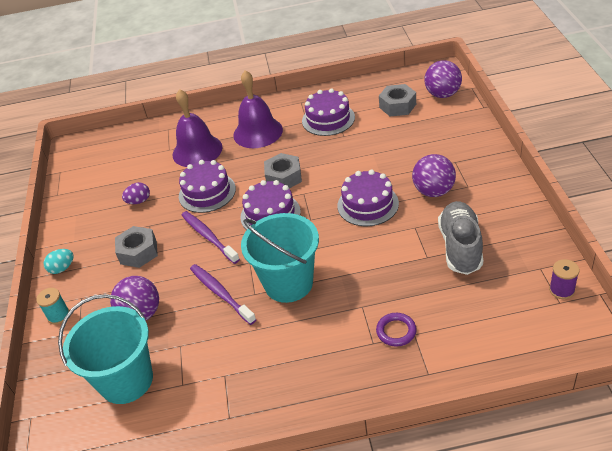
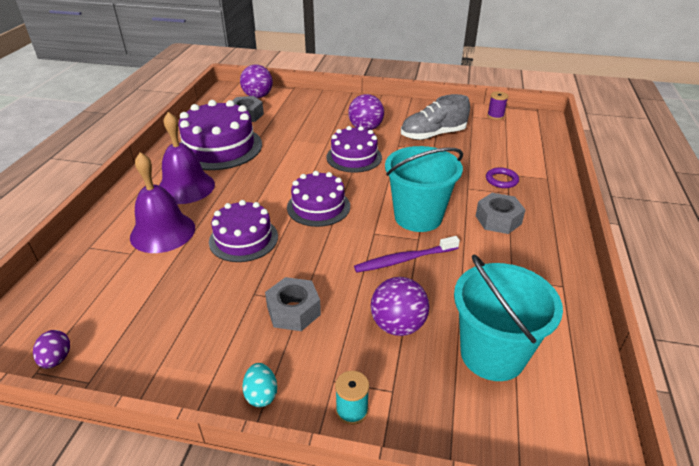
camera: 75 degrees left, 5 degrees down
purple egg [122,182,150,204] -> purple egg moved to [33,330,70,369]
purple toothbrush [181,211,240,264] -> none
grey nut [264,153,302,189] -> grey nut moved to [476,193,525,234]
purple cake [302,88,355,136] -> purple cake [178,100,262,170], size x1.56
grey shoe [438,201,483,275] -> grey shoe turned 45 degrees counterclockwise [401,94,470,140]

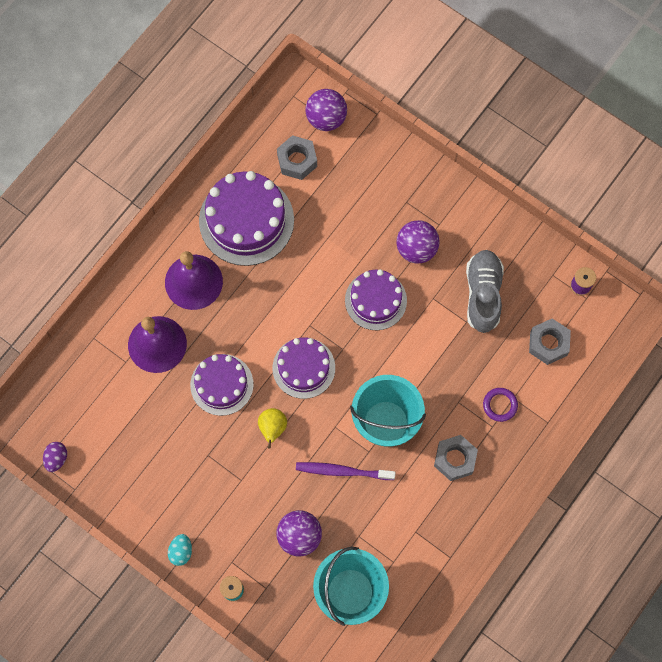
camera: 25 degrees right, 35 degrees up
grey nut [265,277,321,331] -> grey nut moved to [529,319,571,365]
grey shoe [401,94,470,140] -> grey shoe turned 90 degrees clockwise [466,250,504,333]
none -> yellow pear [258,408,287,449]

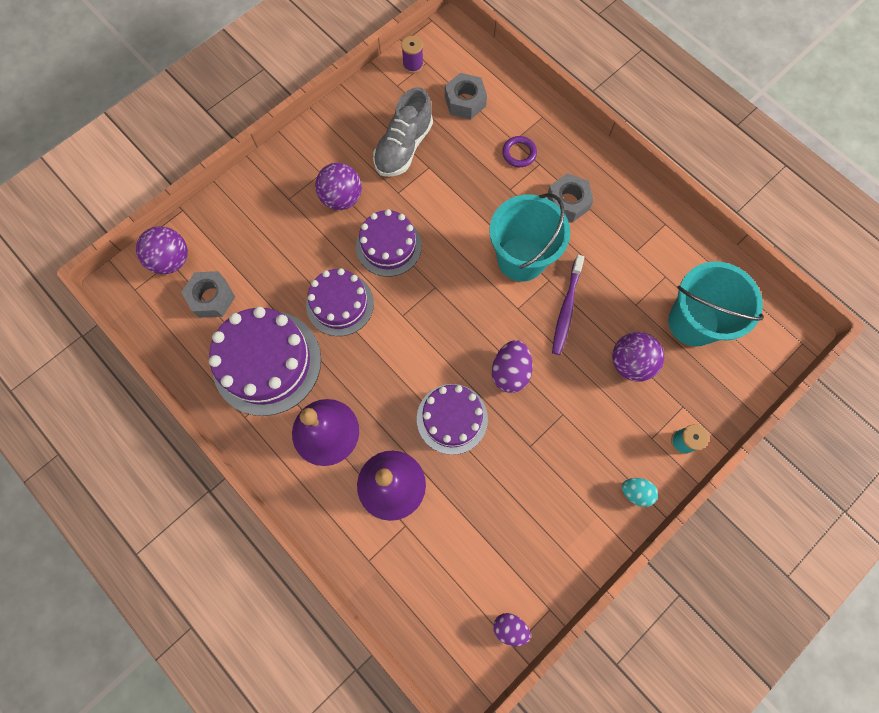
camera: 80 degrees left, 0 degrees up
yellow pear [258,408,287,449] -> purple egg [492,340,533,393]
purple cake [272,337,335,399] -> purple cake moved to [306,268,374,336]
grey shoe [466,250,504,333] -> grey shoe turned 75 degrees counterclockwise [373,87,433,177]

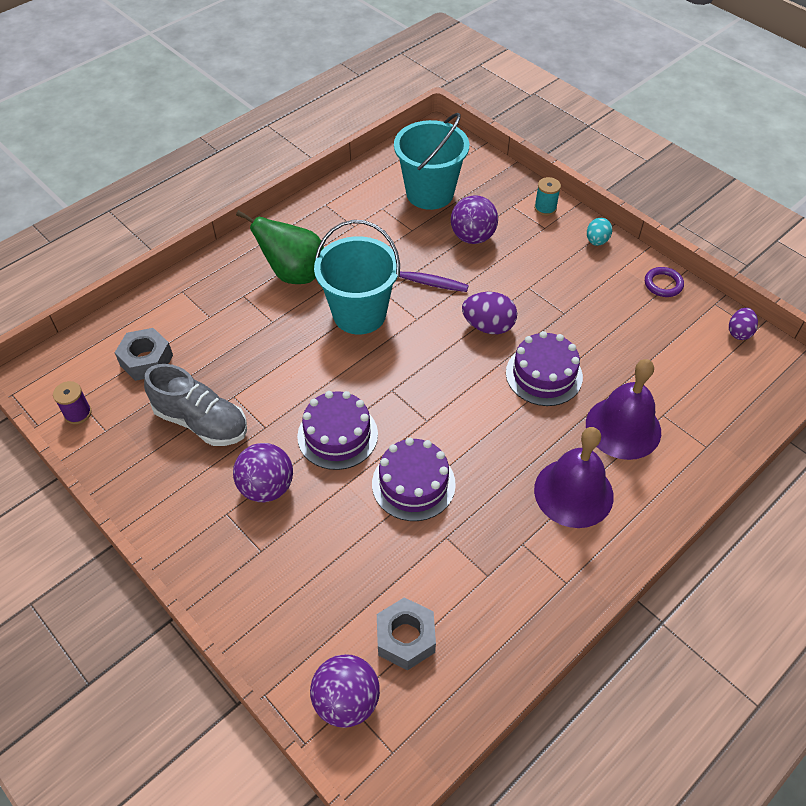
camera: 90 degrees left, 20 degrees down
purple cake [209,307,321,416] -> none
purple ring [502,136,537,167] -> purple ring moved to [645,267,684,297]
grey nut [547,173,593,222] -> green pear [236,210,324,284]

